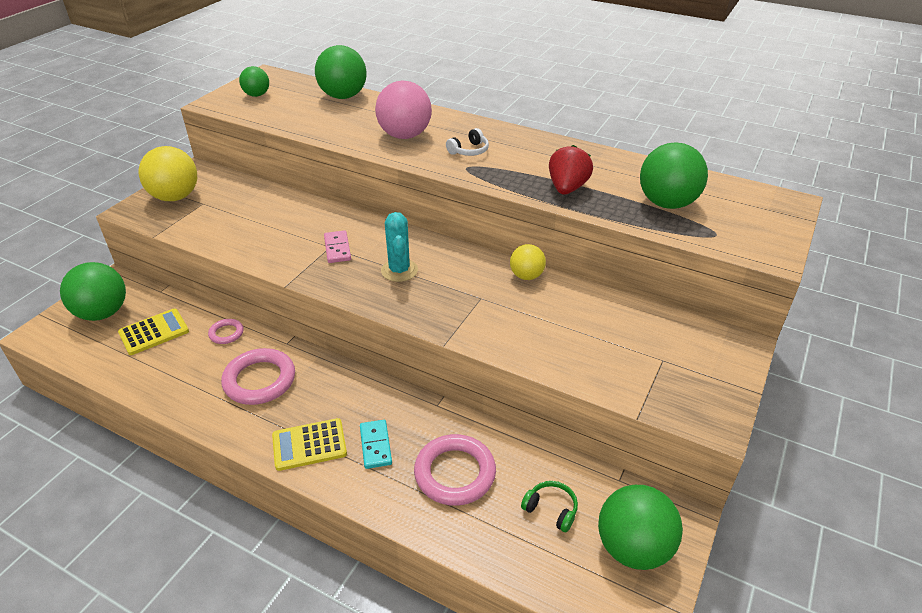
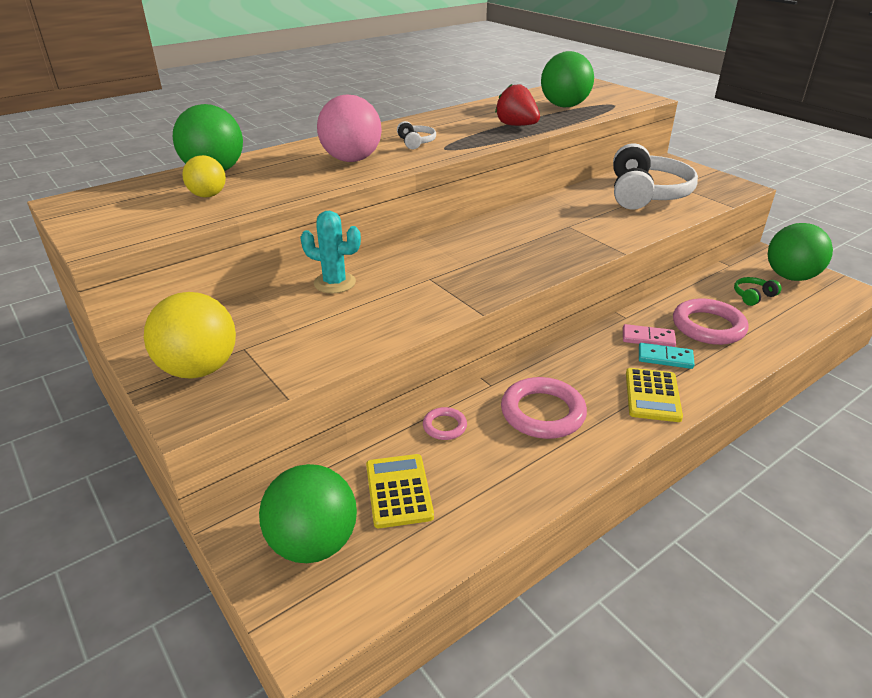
camera: 65 degrees left, 5 degrees down
green ball [239,66,269,97] -> none
pink domino [324,230,351,263] -> pink domino moved to [623,324,676,347]
turquoise cactus [381,212,418,282] -> turquoise cactus moved to [300,211,361,293]
yellow ball [510,244,546,280] -> yellow ball moved to [182,155,226,197]
none -> white headphones [613,143,698,210]

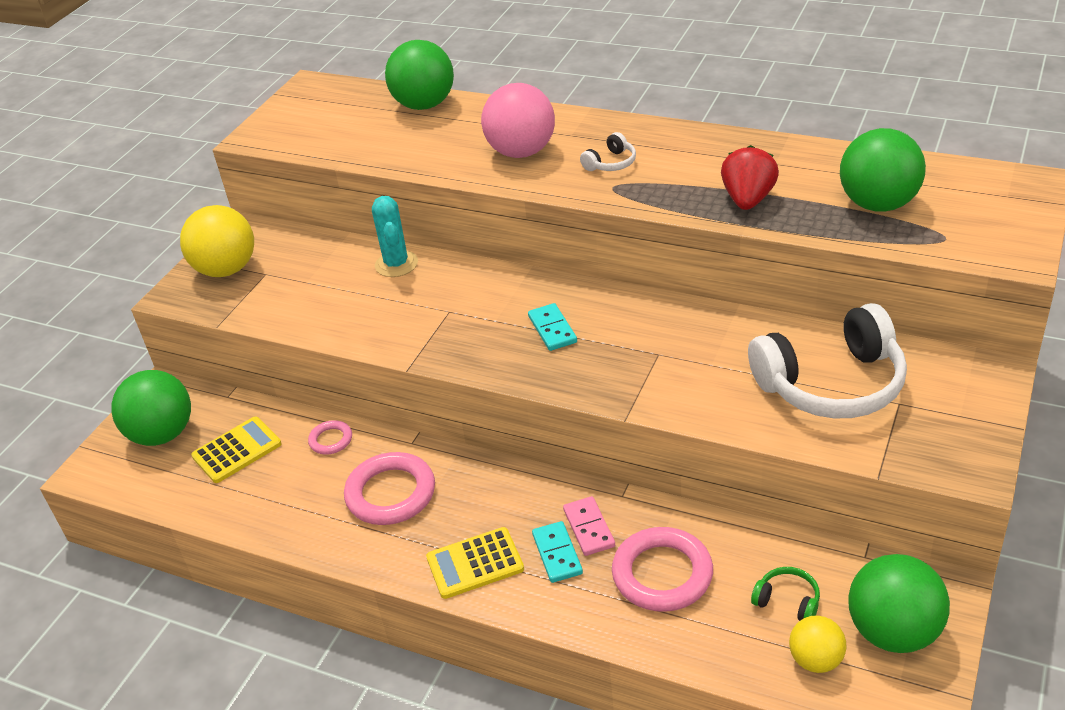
camera: 65 degrees right, 5 degrees up
yellow ball [182,155,226,197] -> yellow ball moved to [789,615,847,673]
none -> turquoise domino [528,303,577,351]

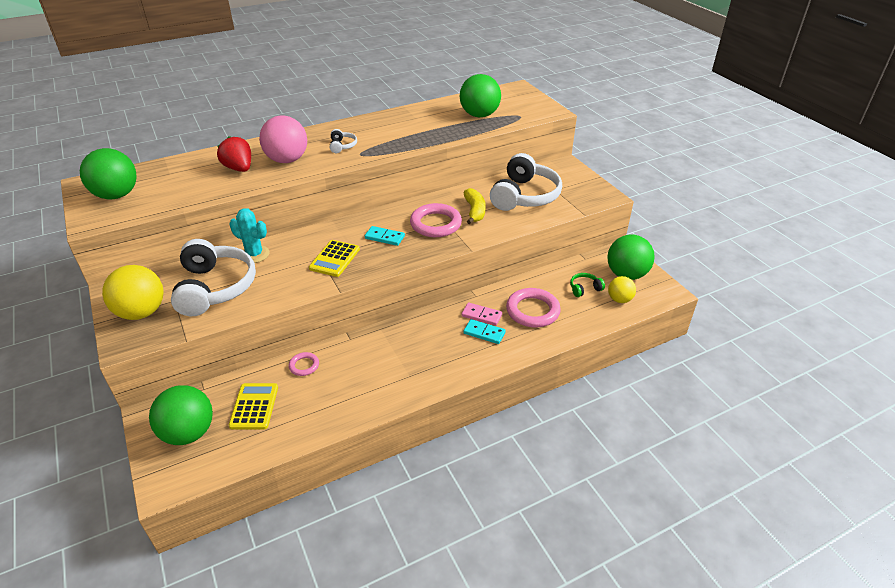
camera: 55 degrees left, 0 degrees up
pink ring [344,452,435,525] -> pink ring moved to [410,203,462,237]
green ball [385,40,454,110] -> green ball moved to [80,148,137,199]
yellow calculator [426,527,524,599] -> yellow calculator moved to [309,240,360,277]
red strawberry [721,145,779,210] -> red strawberry moved to [217,136,251,172]
none -> white headphones [171,239,256,316]
none -> yellow banana [464,188,486,224]

